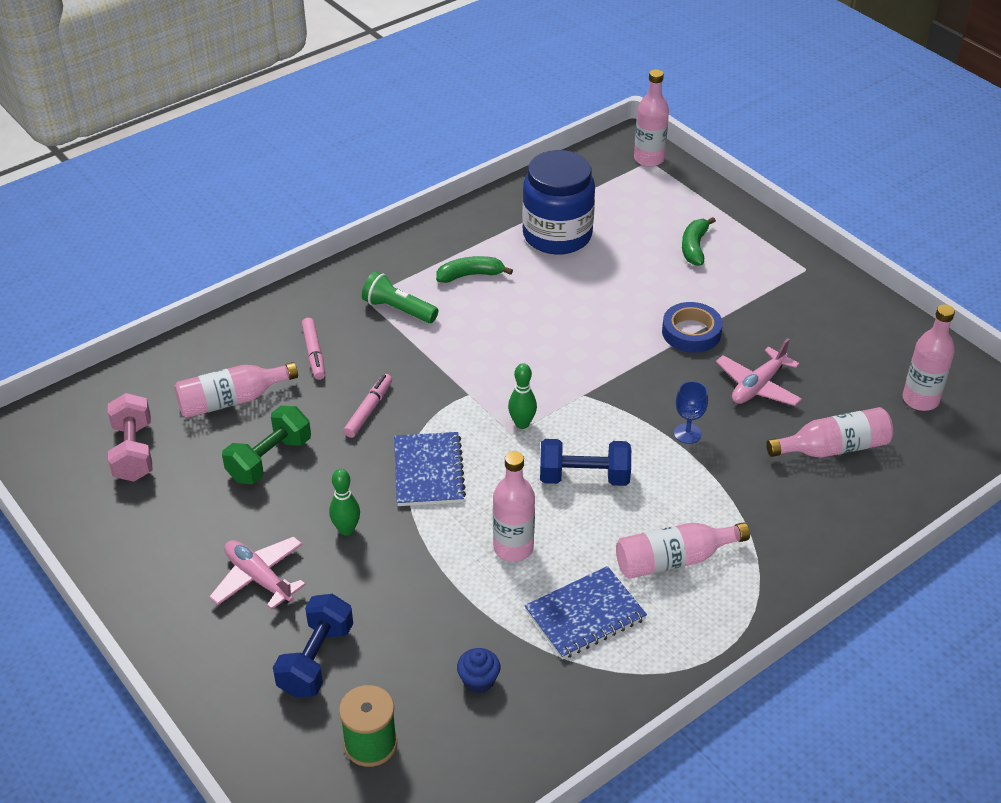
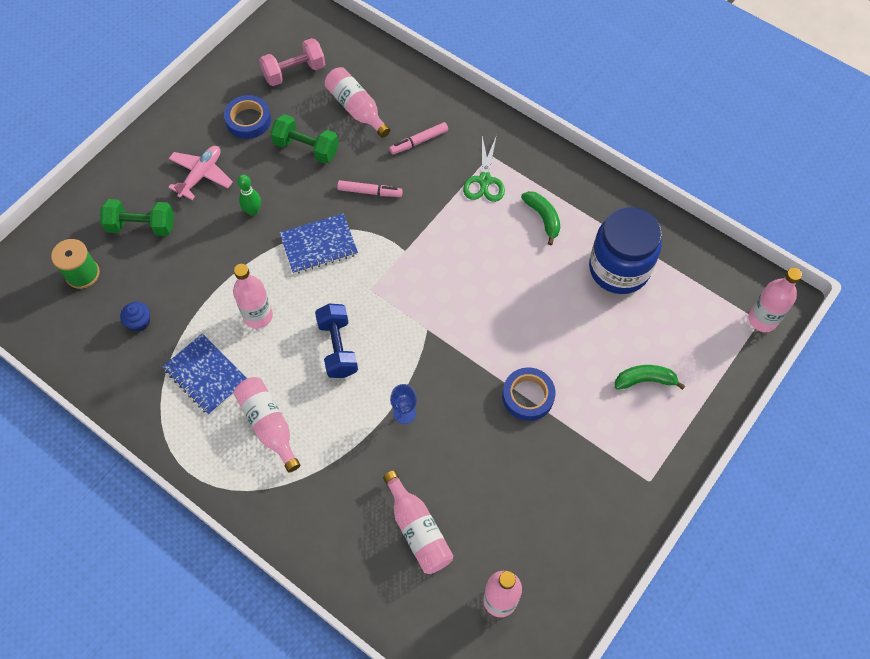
camera: 75 degrees right, 20 degrees up
blue dumbbell [273,594,353,698] -> green dumbbell [100,199,174,236]
green flashlight [362,271,438,323] -> green scissors [463,135,505,202]
green bowling pin [508,363,537,429] -> none
pink plane [716,338,802,406] -> none
none -> blue tape [224,95,271,139]

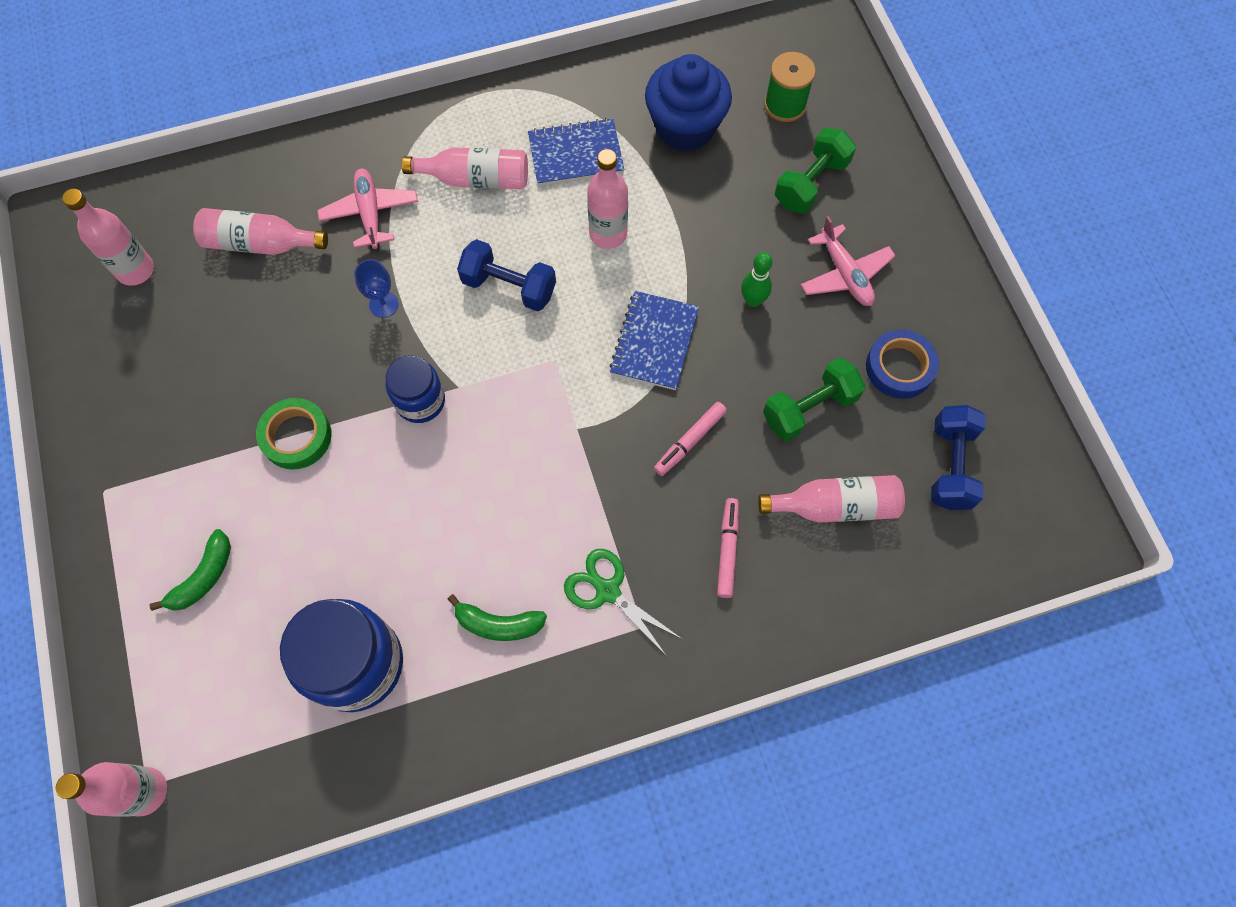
camera: 125 degrees right, 5 degrees up
blue cupcake [120,302,150,331] -> blue cupcake [645,54,732,151], size x2.32
pink dumbbell [259,38,325,86] -> blue dumbbell [931,405,986,510]
blue tape [502,367,555,421] -> green tape [256,398,332,469]
none -> pink plane [317,169,418,249]
none -> blue jar [386,355,445,423]

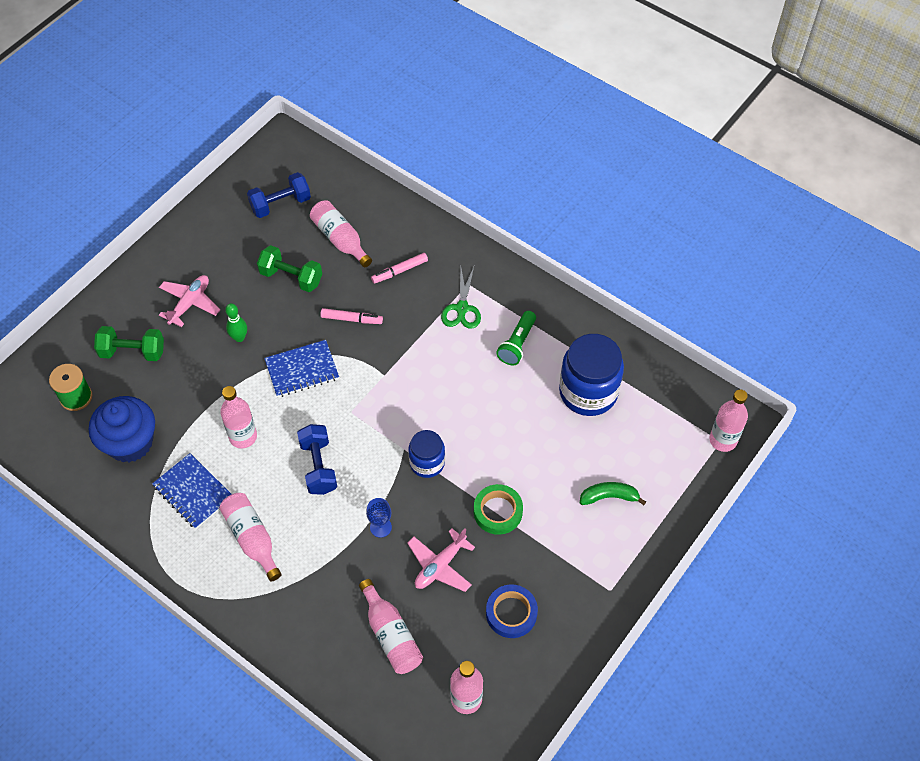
camera: 125 degrees left, 10 degrees down
pink plane [317,169,418,249] -> pink plane moved to [407,528,475,592]
green banana [448,594,547,641] -> green flashlight [496,311,536,365]
blue tape [866,329,939,399] -> blue tape moved to [486,585,538,638]

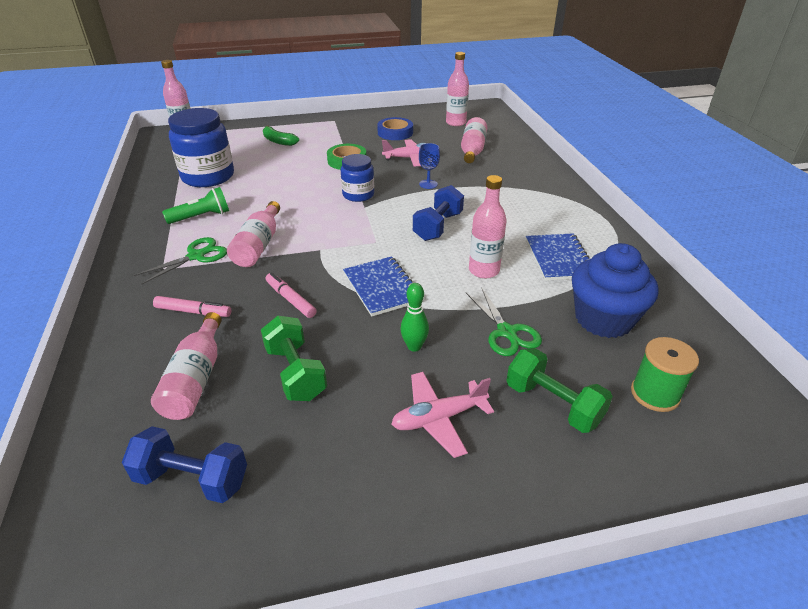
camera: 140 degrees left, 20 degrees down
pink bottle [219,493,282,581] -> pink bottle moved to [227,201,280,267]
blue notebook [264,340,339,397] -> blue notebook turned 45 degrees clockwise [343,256,423,317]
none -> green scissors [466,287,542,356]

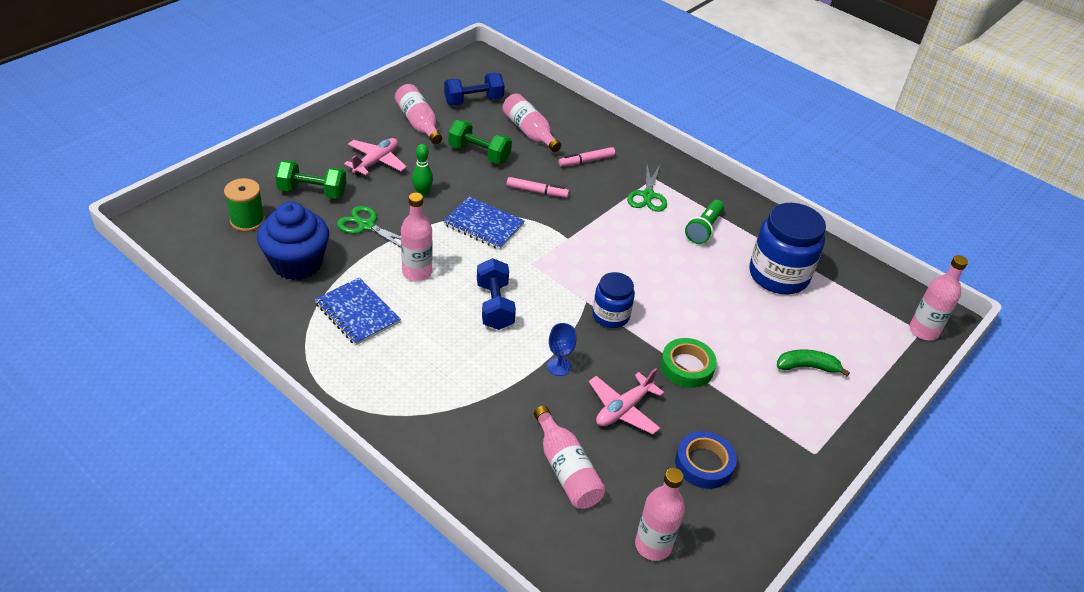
camera: 140 degrees right, 5 degrees up
pink bottle [227,201,280,267] -> pink bottle moved to [395,84,442,144]

